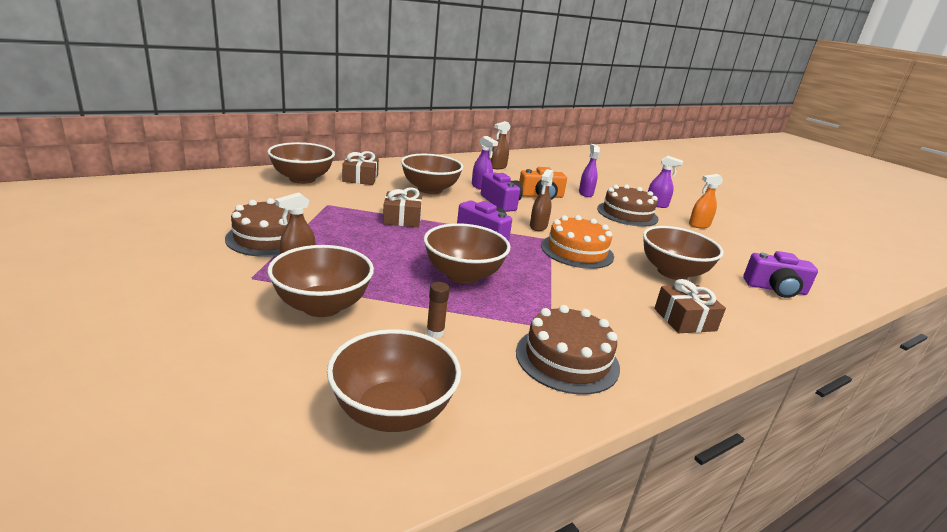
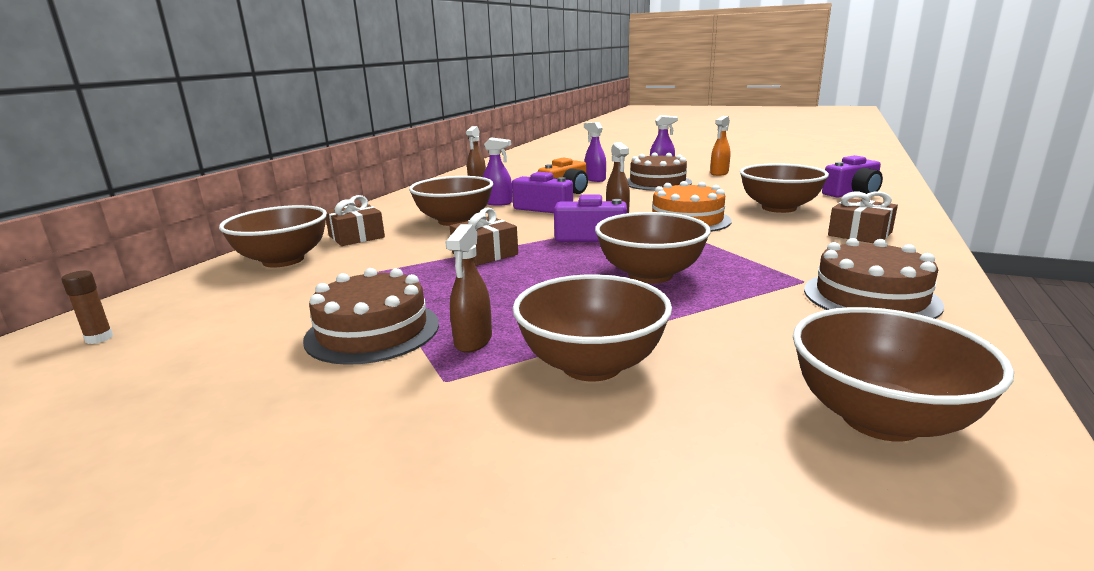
camera: 30 degrees left, 5 degrees down
brown glue stick [426,282,450,338] -> brown glue stick moved to [61,271,113,344]

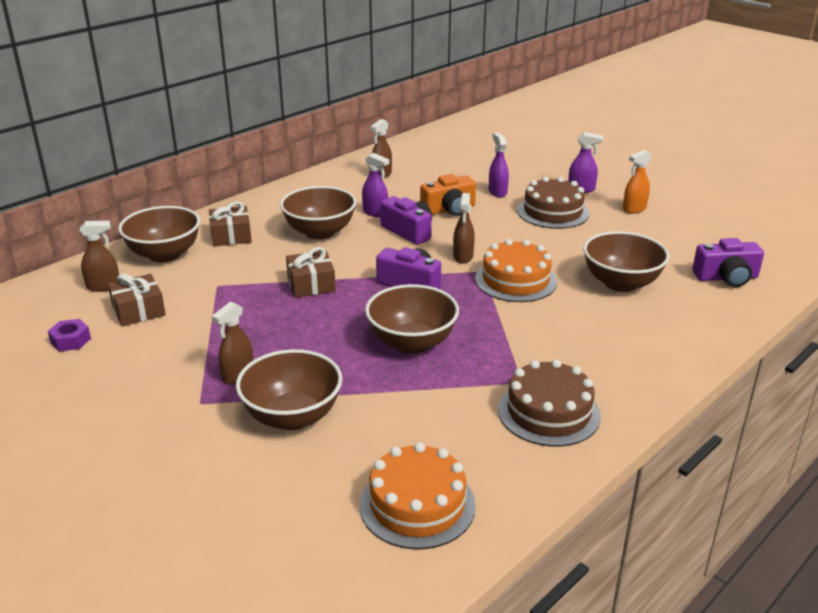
camera: 20 degrees right, 10 degrees up
brown glue stick [61,271,113,344] -> none
brown cake [303,268,439,365] -> none
brown bowl [793,307,1014,442] -> orange cake [360,442,476,549]
brown gift [828,192,898,243] -> brown gift moved to [108,273,166,326]
none -> purple nut [48,319,91,351]
none -> brown spray bottle [79,221,119,292]

